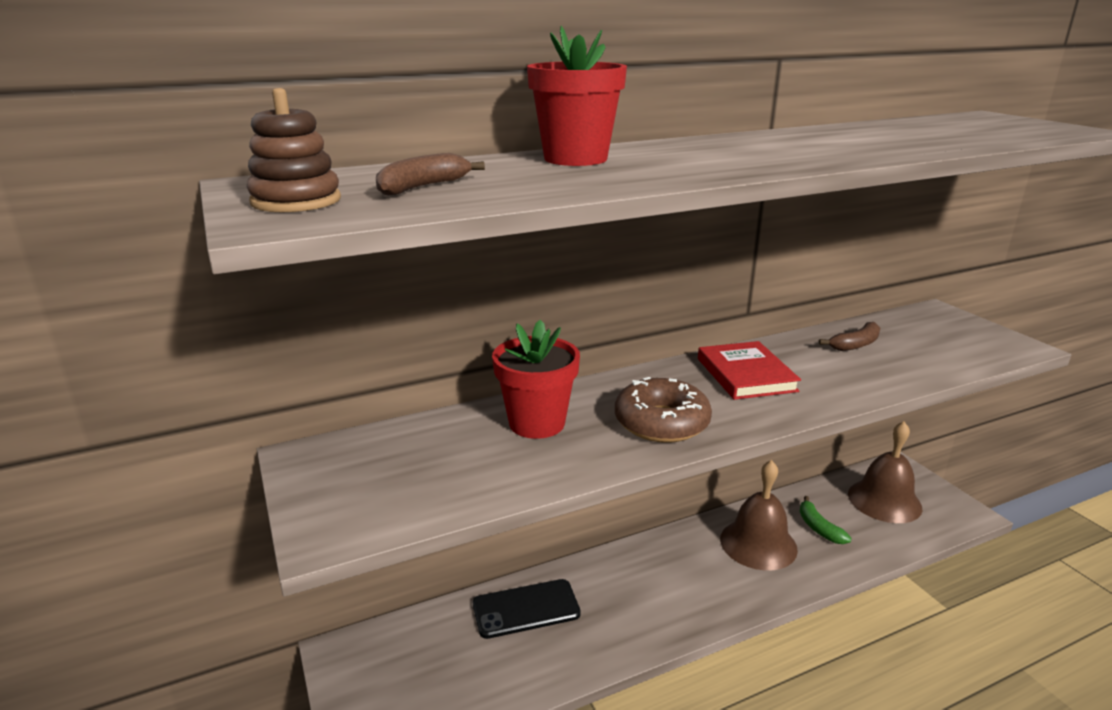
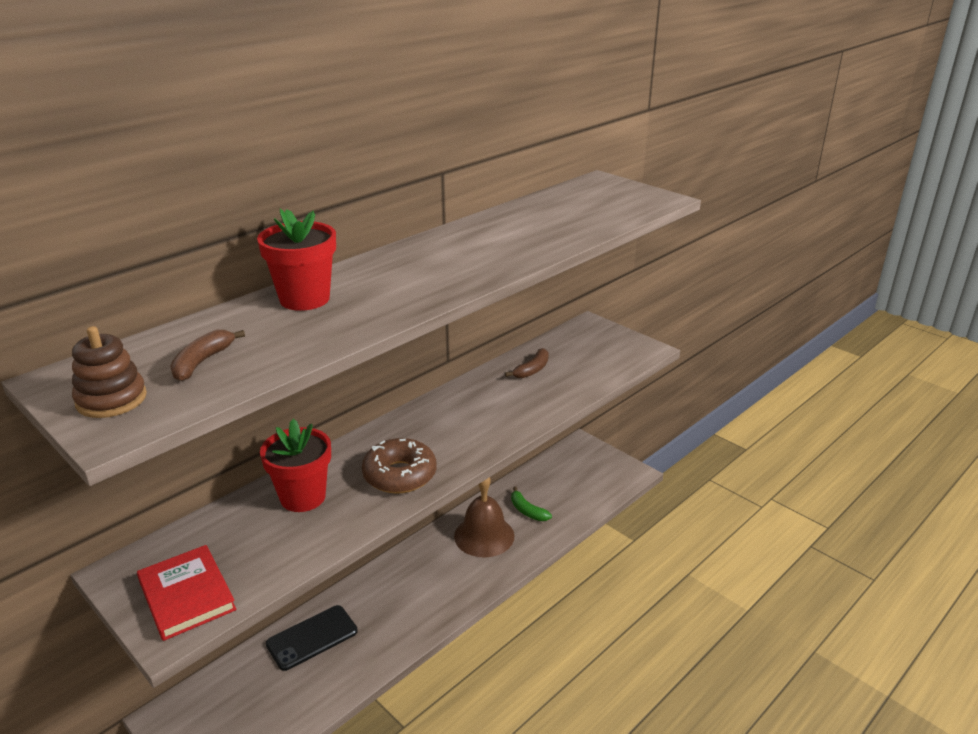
camera: 20 degrees left, 5 degrees up
red book [698,341,801,400] -> red book moved to [137,545,236,641]
brown bell [848,421,922,523] -> none

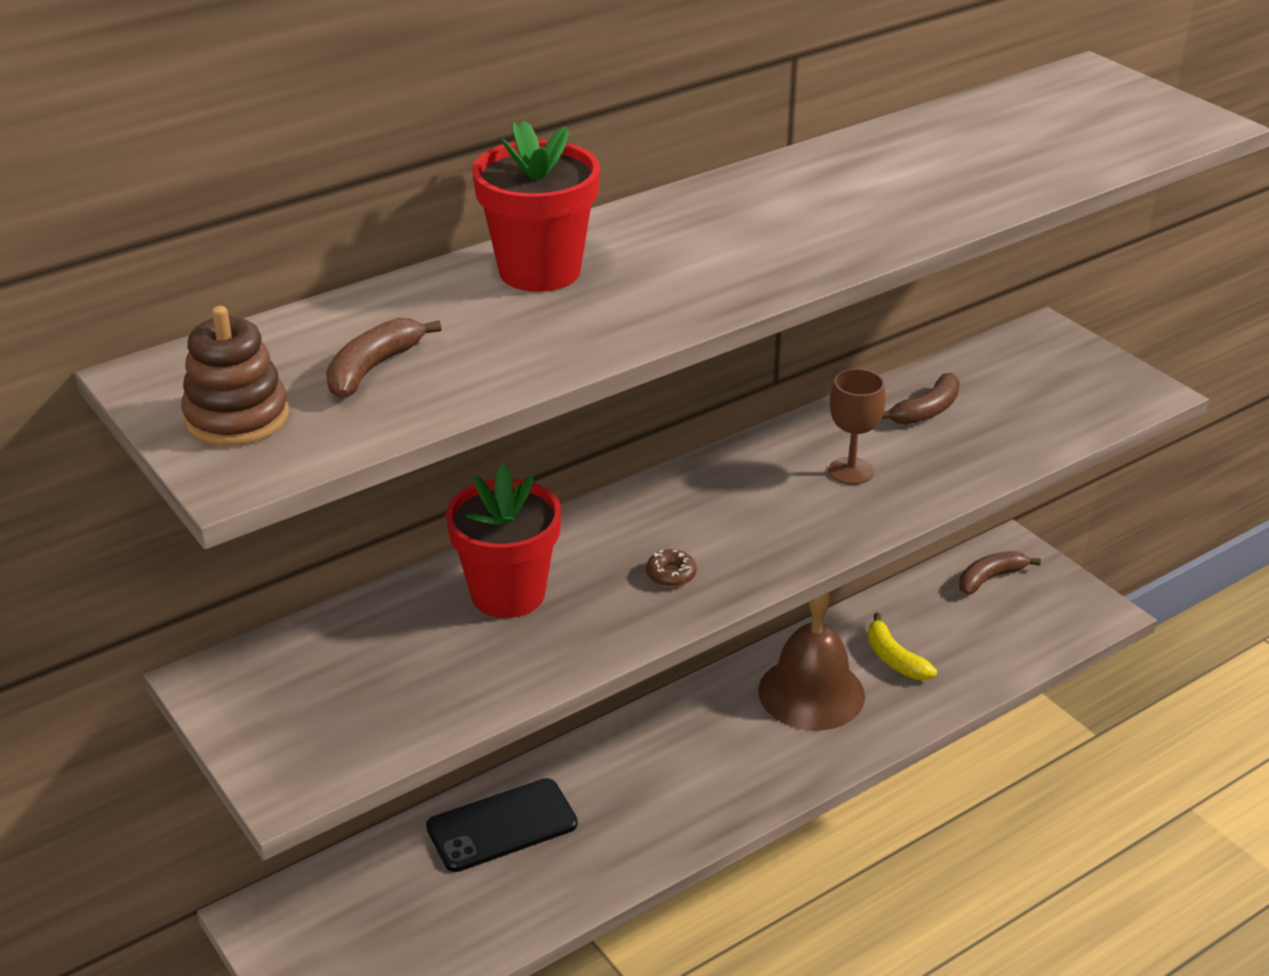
camera: 10 degrees right, 5 degrees up
red book [137,545,236,641] -> none
brown donut [362,438,437,494] -> brown donut [646,549,697,587], size x0.40
green banana [511,487,552,521] -> yellow banana [867,613,937,680]
none -> brown goblet [828,369,886,485]
none -> brown banana [959,551,1041,595]

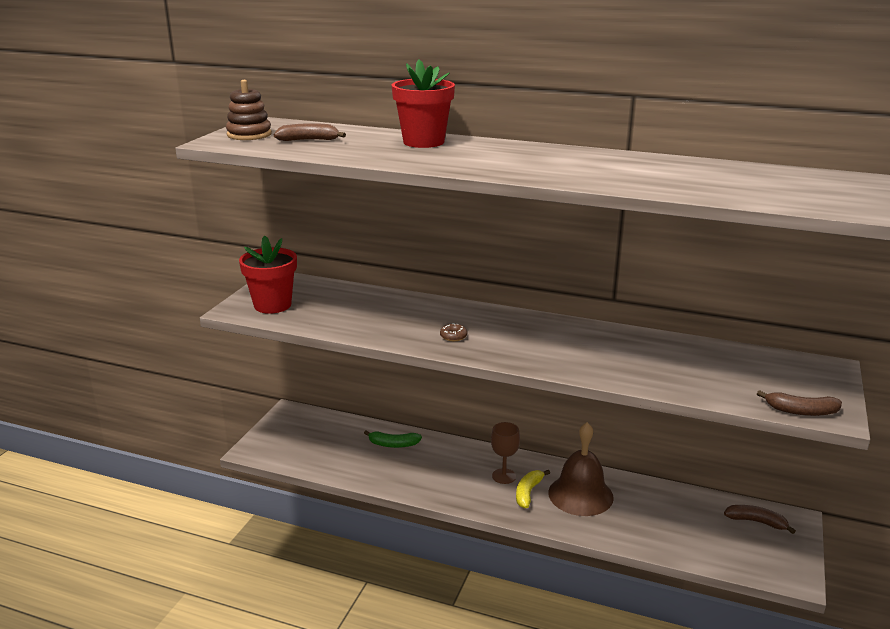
camera: 55 degrees right, 10 degrees down
black phone [426,778,578,872] -> green banana [364,430,422,448]
red flower pot [446,464,562,618] -> red flower pot moved to [239,236,297,314]
brown goblet [828,369,886,485] -> brown goblet moved to [491,422,520,484]
yellow banana [867,613,937,680] -> yellow banana moved to [516,470,550,508]
brown banana [881,373,960,425] -> brown banana moved to [757,390,842,416]

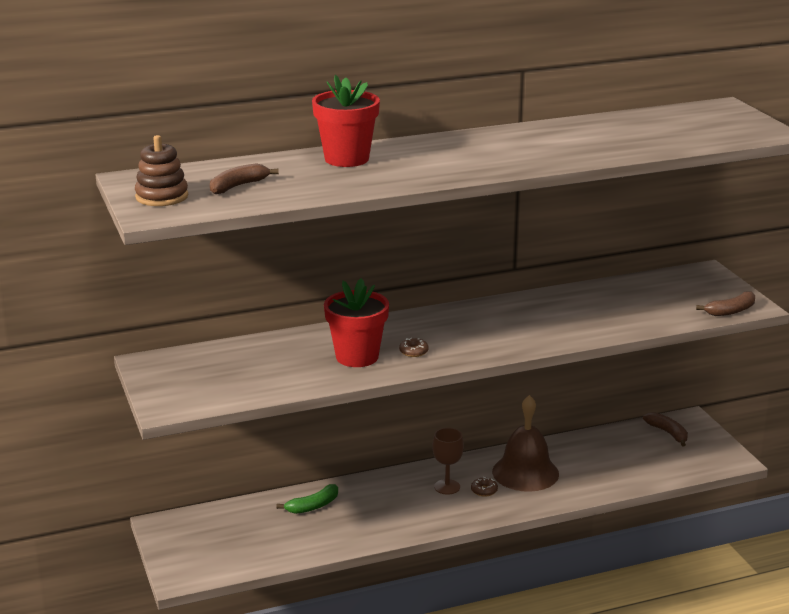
camera: 40 degrees left, 0 degrees up
red flower pot [239,236,297,314] -> red flower pot moved to [324,278,389,367]
yellow banana [516,470,550,508] -> brown donut [471,477,498,497]
brown banana [724,505,796,534] -> brown banana turned 75 degrees clockwise [643,412,688,447]

